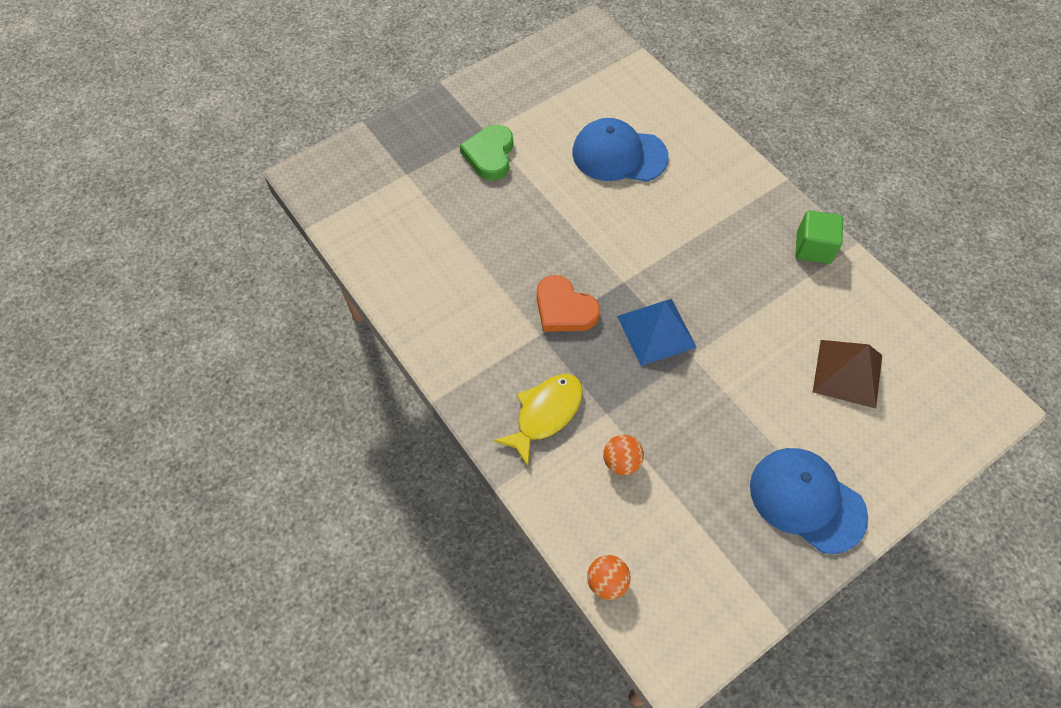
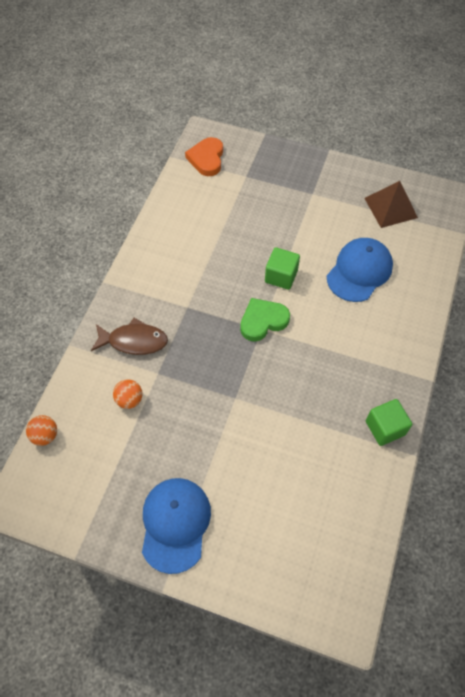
camera: 55 degrees right, 0 degrees up
green heart [460,125,513,180] -> green heart moved to [240,298,290,342]
yellow fish [493,374,583,466] -> brown fish [91,318,168,355]
orange heart [537,275,600,332] -> orange heart moved to [185,137,223,176]
blue cap [572,118,669,182] -> blue cap turned 60 degrees clockwise [327,238,393,302]
blue pyramid [617,299,697,366] -> none
brown pyramid [813,340,882,409] -> brown pyramid moved to [364,181,418,228]
none -> green cube [265,247,300,290]

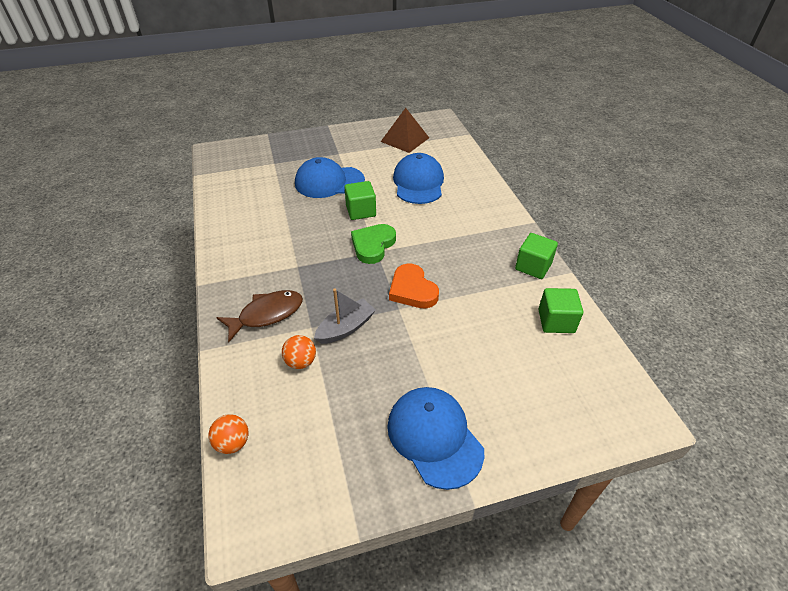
camera: 35 degrees left, 15 degrees down
orange heart [185,137,223,176] -> orange heart moved to [389,263,439,308]
none -> blue cap [295,157,365,198]
none -> grey boat [314,289,376,344]
none -> green cube [538,288,583,333]

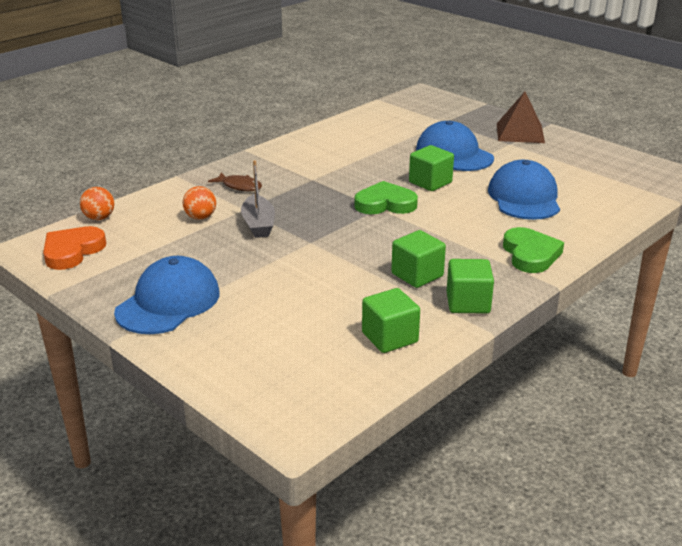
camera: 60 degrees right, 15 degrees down
brown fish [216,290,303,342] -> brown fish [208,172,262,191], size x0.66
grey boat [314,289,376,344] -> grey boat turned 60 degrees clockwise [241,161,275,238]
brown pyramid [381,108,429,153] -> brown pyramid moved to [497,92,545,143]
orange heart [389,263,439,308] -> orange heart moved to [43,226,106,270]
blue cap [393,153,444,204] -> blue cap turned 60 degrees counterclockwise [488,160,560,220]
none -> green cube [391,230,446,288]
none -> green heart [503,227,564,273]

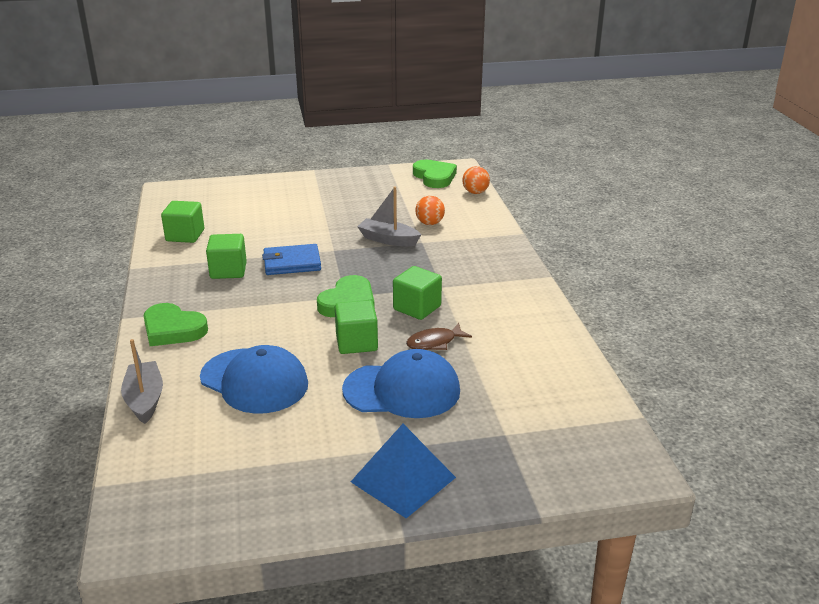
camera: 125 degrees right, 0 degrees up
orange heart [43,226,106,270] -> green heart [413,160,457,188]
blue cap [114,256,220,334] -> none
brown fish [208,172,262,191] -> brown fish moved to [406,323,472,350]
green cube [447,259,494,314] -> green cube moved to [393,266,442,320]
brown pyramid [497,92,545,143] -> blue pyramid [351,424,456,518]
none -> grey boat [121,339,163,424]
none -> blue wallet [262,244,321,275]

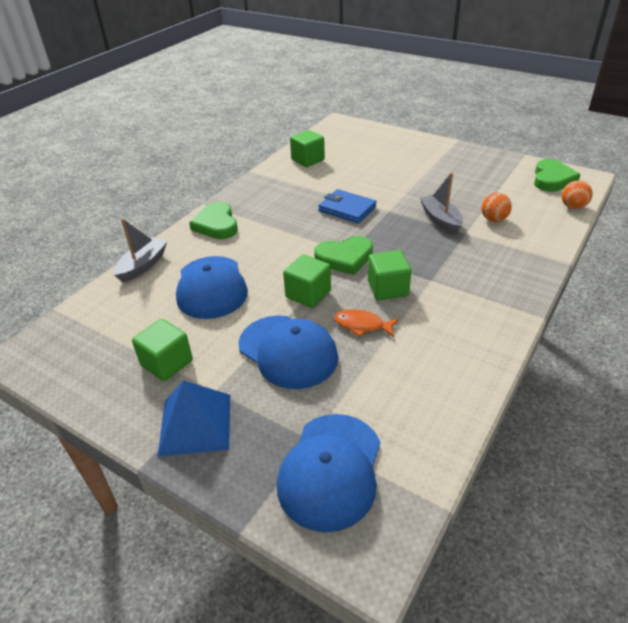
camera: 45 degrees right, 10 degrees up
green cube [206,234,247,279] -> green cube moved to [132,319,193,382]
brown fish [406,323,472,350] -> orange fish [335,309,399,337]
none -> blue cap [277,414,380,532]

